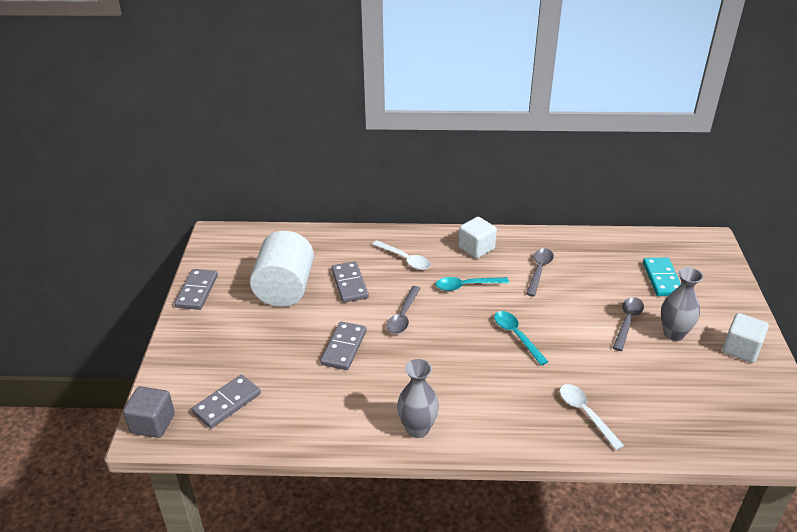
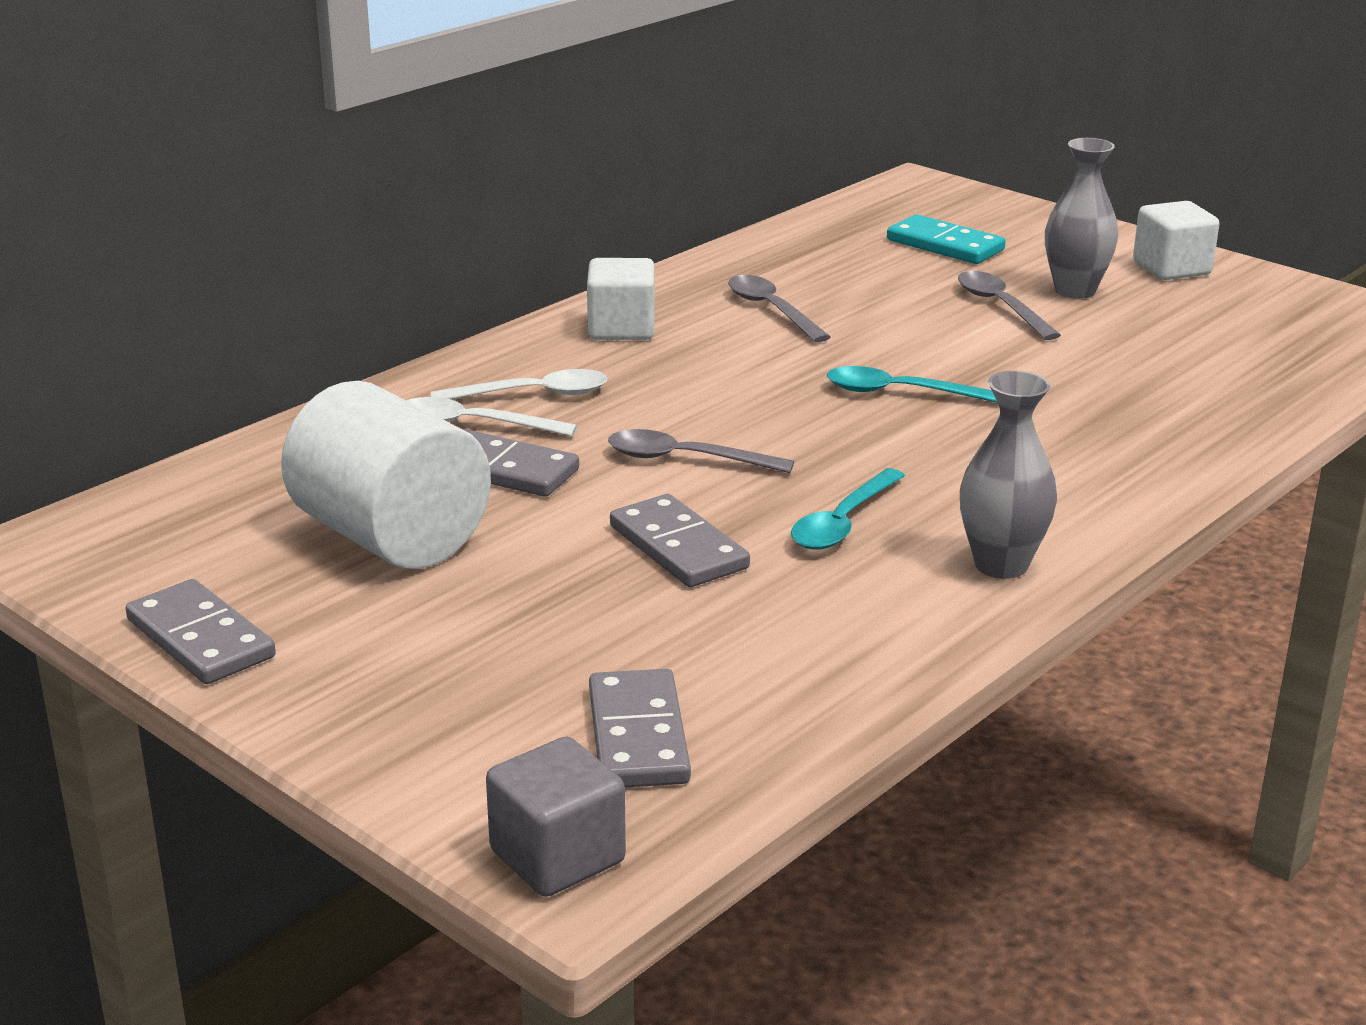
camera: 50 degrees left, 10 degrees down
grey spoon [387,286,421,334] -> grey spoon turned 135 degrees clockwise [608,429,794,473]
turquoise spoon [436,277,509,291] -> turquoise spoon moved to [791,468,905,550]
white spoon [560,384,624,450] -> white spoon moved to [406,397,577,437]

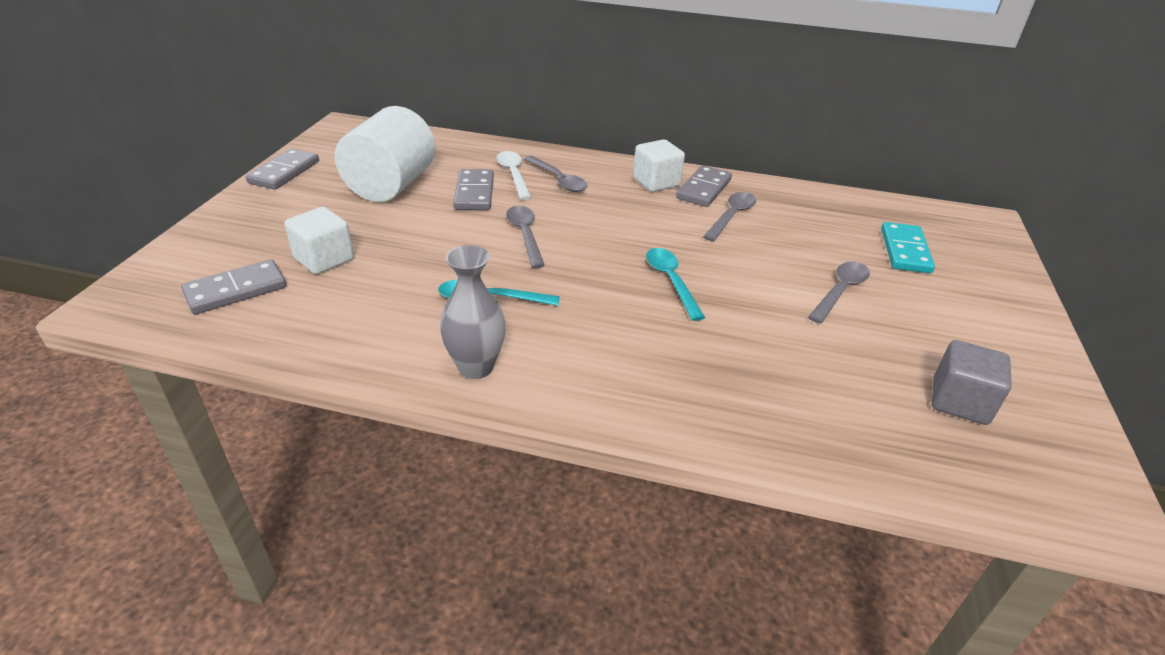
camera: 60 degrees right, 10 degrees up
white spoon [431,369,607,399] -> grey spoon [524,156,587,192]
grey cube [486,737,626,897] -> grey cube moved to [932,340,1012,425]
grey domino [610,494,750,587] -> grey domino moved to [676,165,732,207]
grey vase [1045,138,1119,299] -> none
white cube [1133,201,1219,280] -> white cube moved to [285,207,354,274]

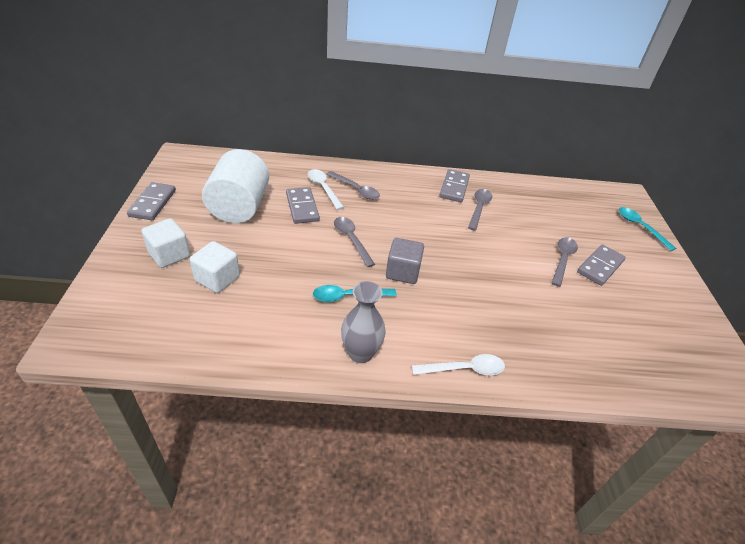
camera: 15 degrees left, 5 degrees up
grey domino [181,259,287,314] -> grey domino moved to [577,244,626,286]
white cube [633,139,685,192] -> white cube moved to [142,218,190,268]
turquoise spoon [646,248,705,321] -> turquoise spoon moved to [619,207,676,251]
turquoise domino [881,222,935,273] -> none
grey cube [932,340,1012,425] -> grey cube moved to [386,238,424,284]
none -> white spoon [412,354,505,375]

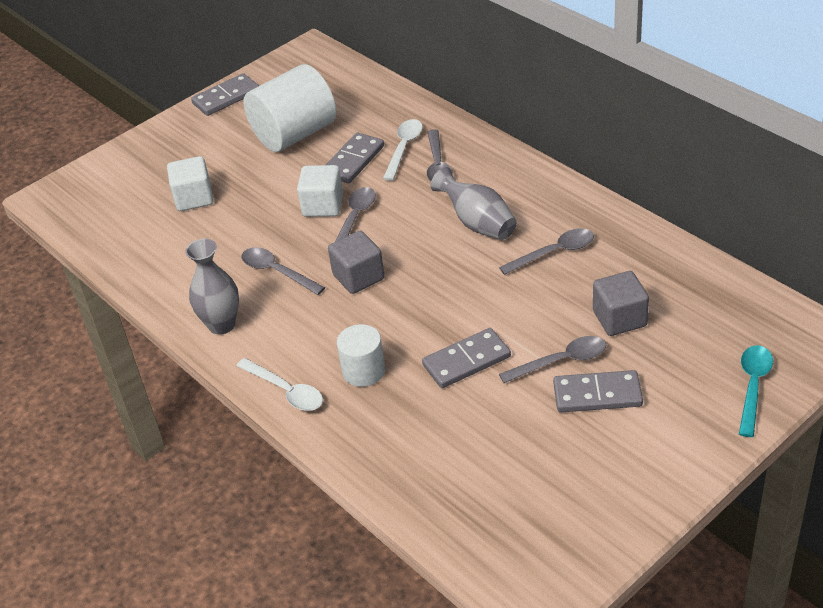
camera: 55 degrees right, 0 degrees up
white cube [142,218,190,268] -> white cube moved to [297,165,343,217]
turquoise spoon [313,285,397,302] -> grey spoon [241,247,325,295]
grey domino [439,169,470,202] -> grey domino moved to [422,328,511,388]
none -> white cylinder [337,324,386,387]
none -> grey vase [431,167,517,240]
none -> grey cube [593,271,649,336]

